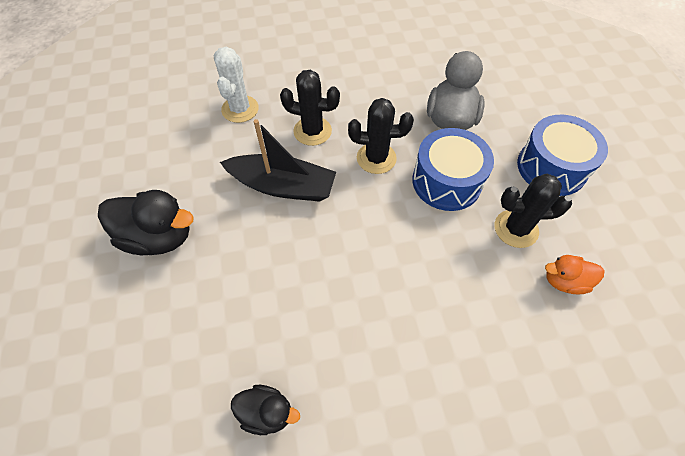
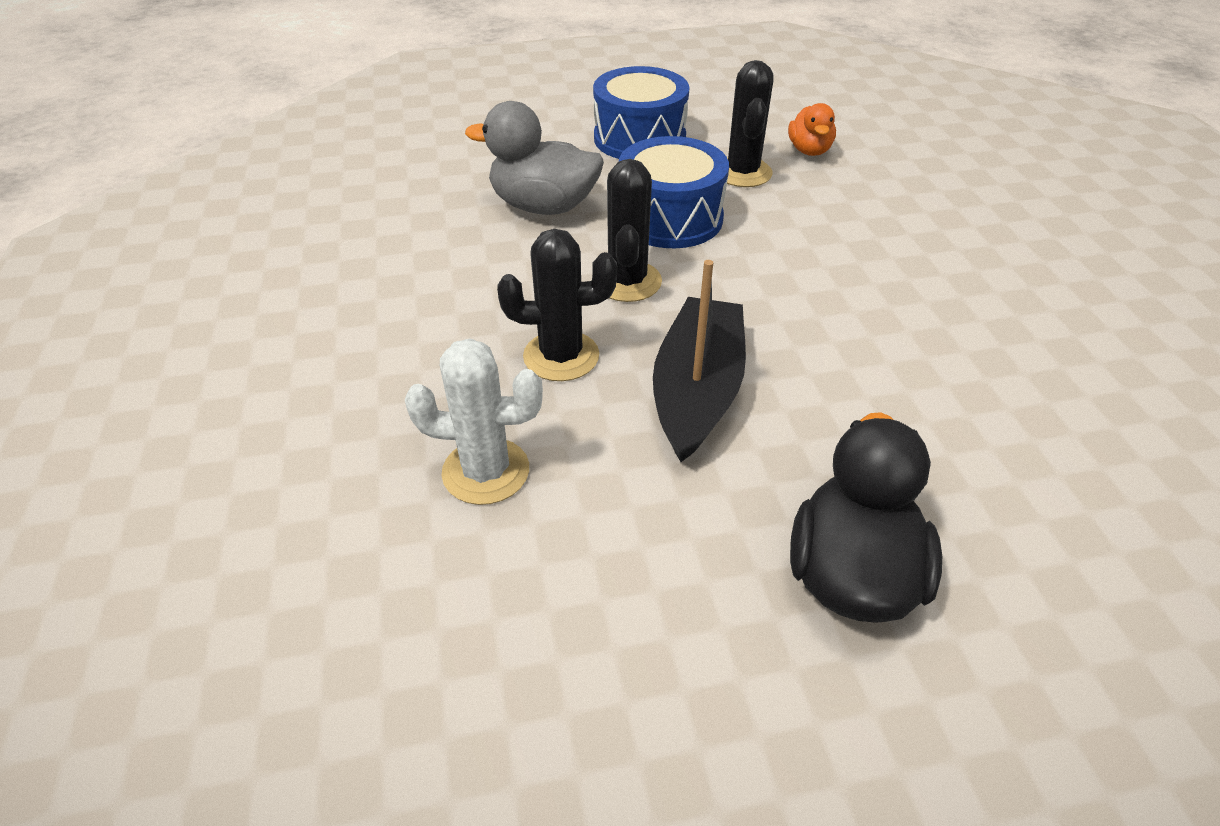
camera: 90 degrees left, 15 degrees down
black duck [231,385,300,435] -> none
black cactus [280,70,340,146] -> black cactus turned 75 degrees clockwise [497,229,617,381]

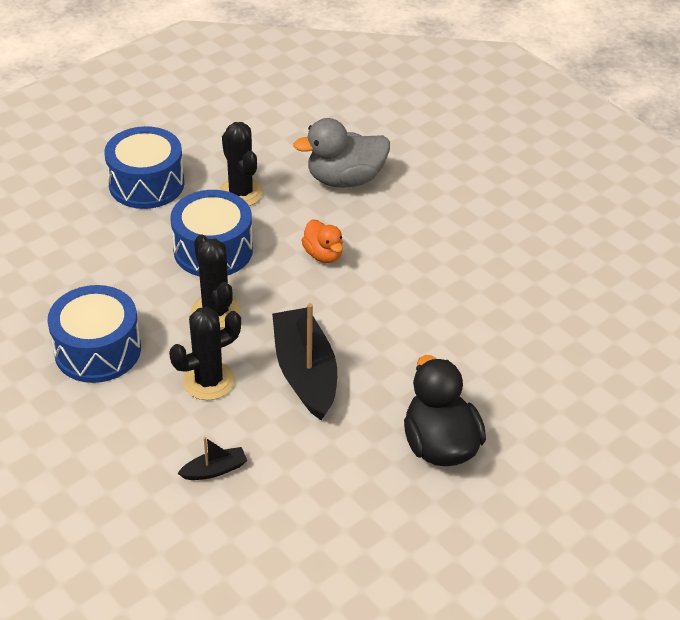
camera: 30 degrees left, 0 degrees up
white cactus [405,338,543,505] -> black boat [177,437,247,480]
grey duck [465,101,604,215] -> grey duck moved to [293,118,390,188]
orange duck [788,103,836,156] -> orange duck moved to [301,219,343,263]
none -> blue drum [47,285,141,383]

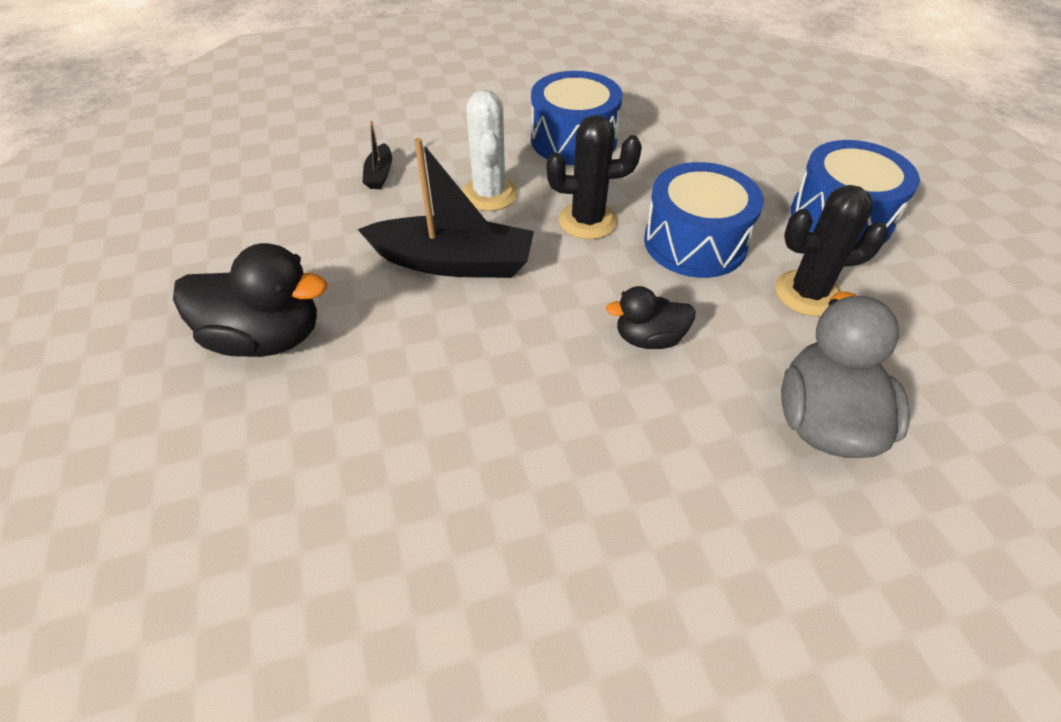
camera: 115 degrees right, 5 degrees up
black cactus [169,307,241,400] -> white cactus [462,90,518,211]
orange duck [301,219,343,263] -> black duck [606,286,696,349]

